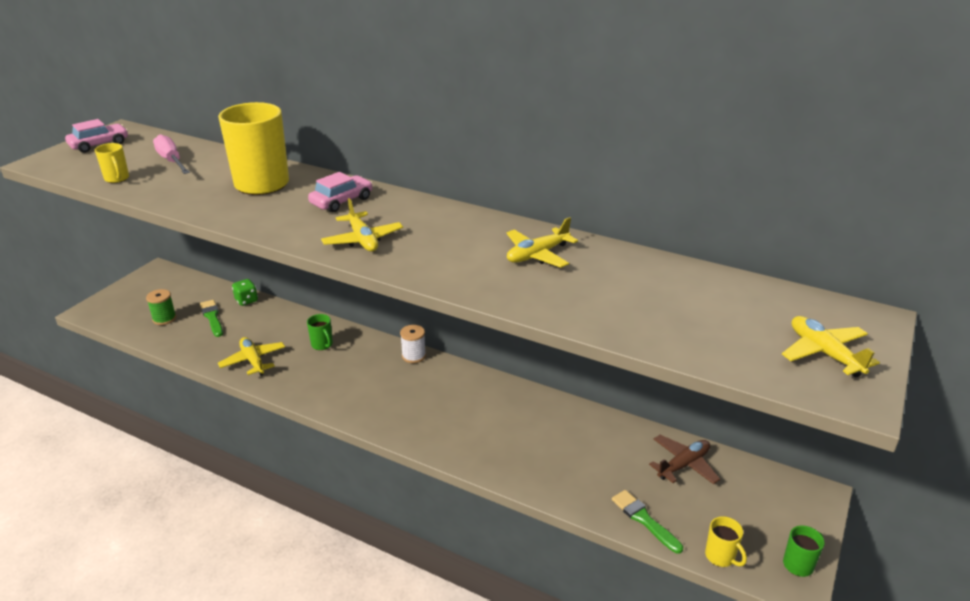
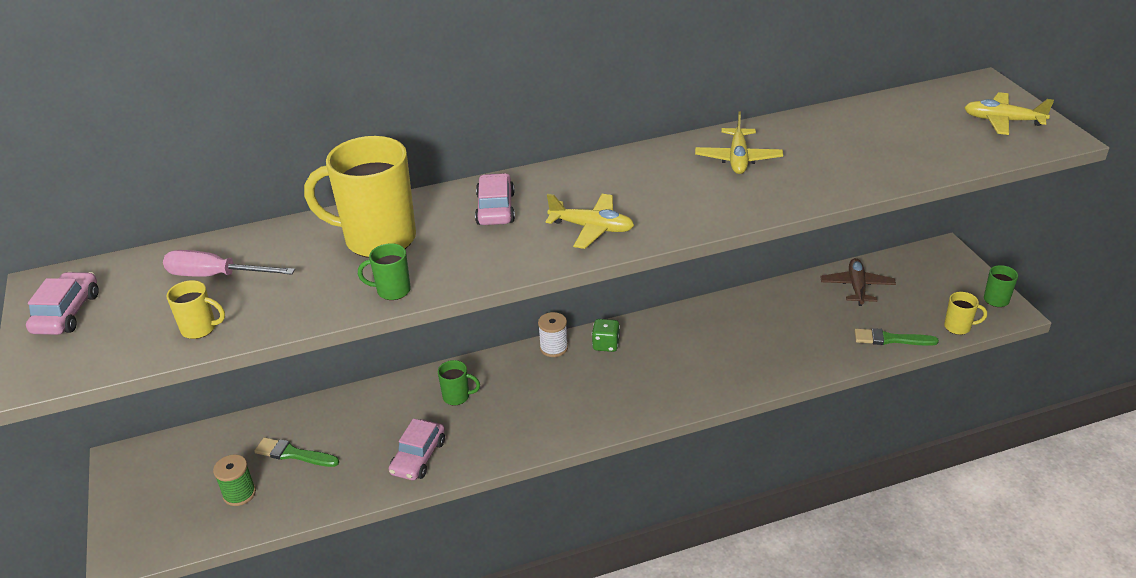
camera: 45 degrees left, 5 degrees up
yellow plane [218,337,285,376] -> pink car [389,419,445,480]
green dice [232,279,258,306] -> green dice moved to [592,319,620,352]
none -> green mug [358,243,411,300]

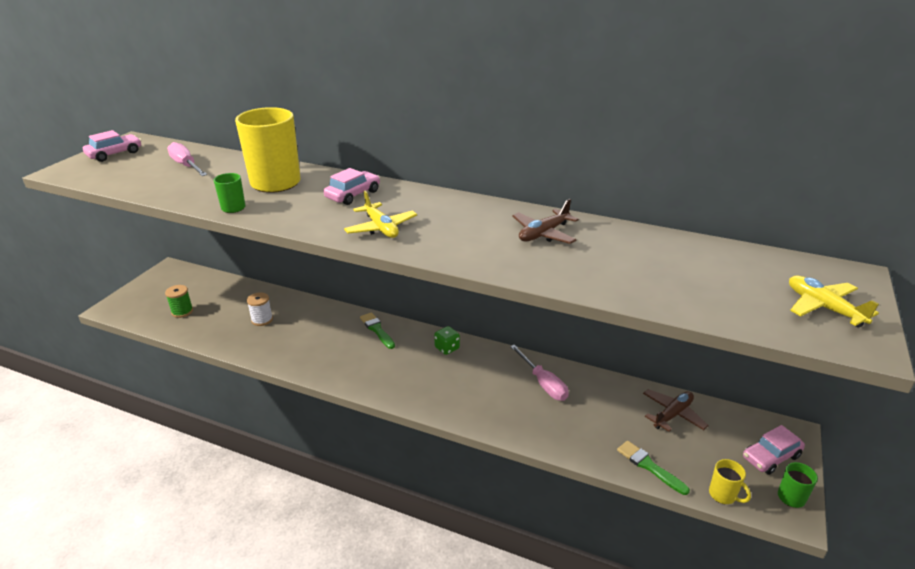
camera: 40 degrees right, 5 degrees down
yellow mug [166,280,225,339] -> none
green brush [254,437,339,467] -> green brush moved to [360,312,395,349]
pink car [389,419,445,480] -> pink car moved to [743,425,805,475]
green mug [438,360,480,405] -> none
white spool [538,312,568,357] -> white spool moved to [247,292,273,326]
yellow plane [695,112,783,174] -> brown plane [512,199,579,244]
none -> pink screwdriver [510,345,569,401]

